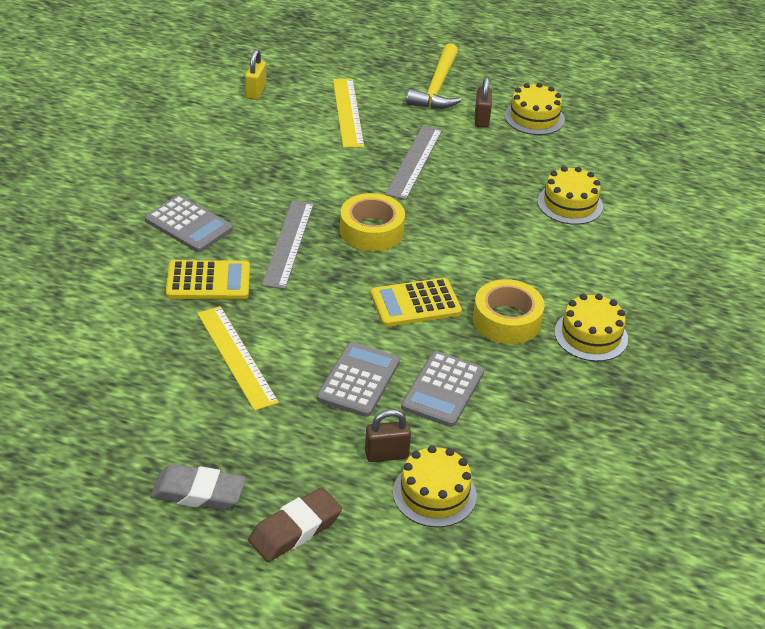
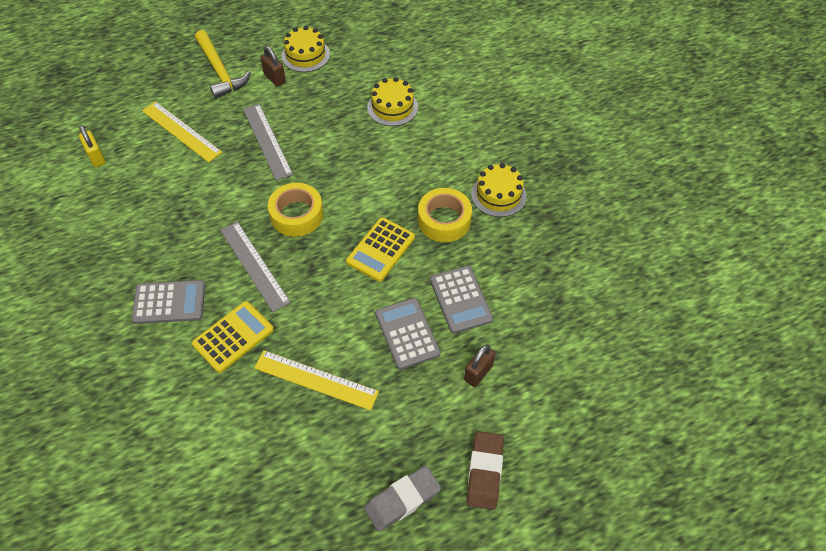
camera: 40 degrees left, 15 degrees up
yellow cake [393,445,477,527] -> none

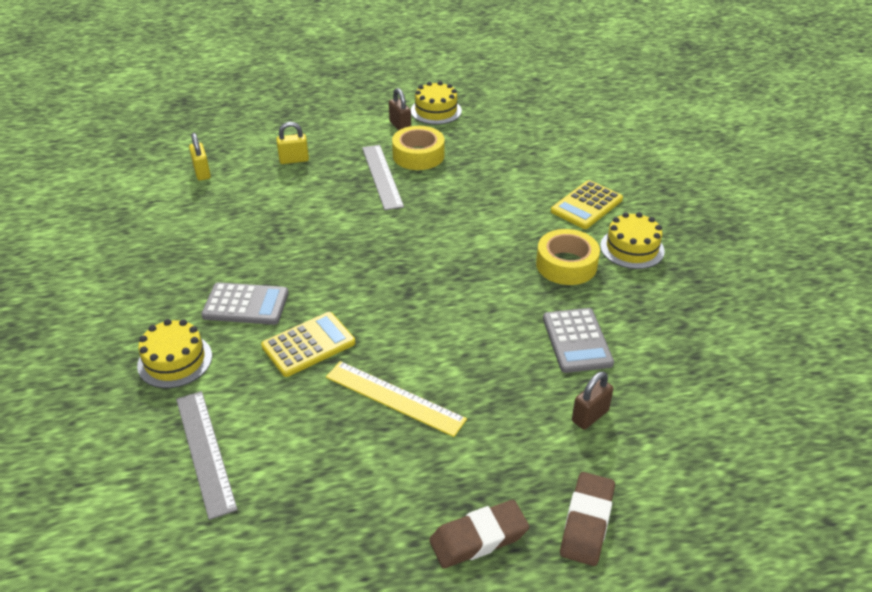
camera: 10 degrees right, 15 degrees down
yellow ruler [142,101,222,162] -> yellow padlock [276,122,309,164]
yellow hammer [195,30,251,99] -> none
grey ruler [220,222,291,312] -> grey ruler moved to [176,391,238,520]
yellow tape [268,183,323,237] -> yellow tape moved to [392,126,445,170]
yellow calculator [346,217,415,282] -> yellow calculator moved to [551,180,623,229]
grey eraser [364,466,441,532] -> brown eraser [429,500,529,568]
yellow cake [367,77,418,126] -> yellow cake moved to [137,319,212,388]
grey calculator [375,298,441,370] -> none

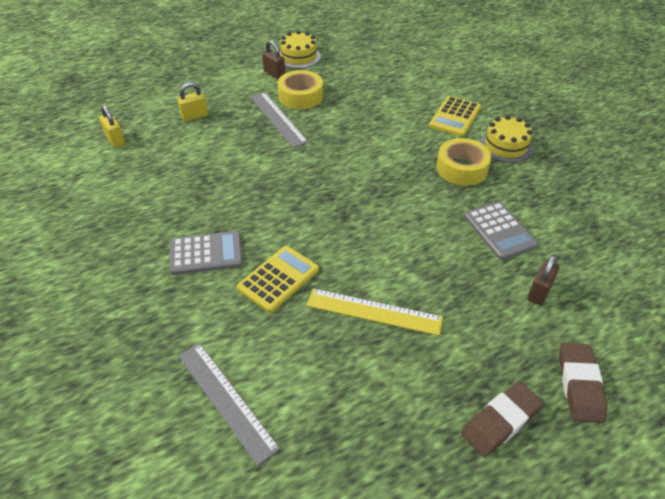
camera: 15 degrees left, 5 degrees up
yellow cake [137,319,212,388] -> none

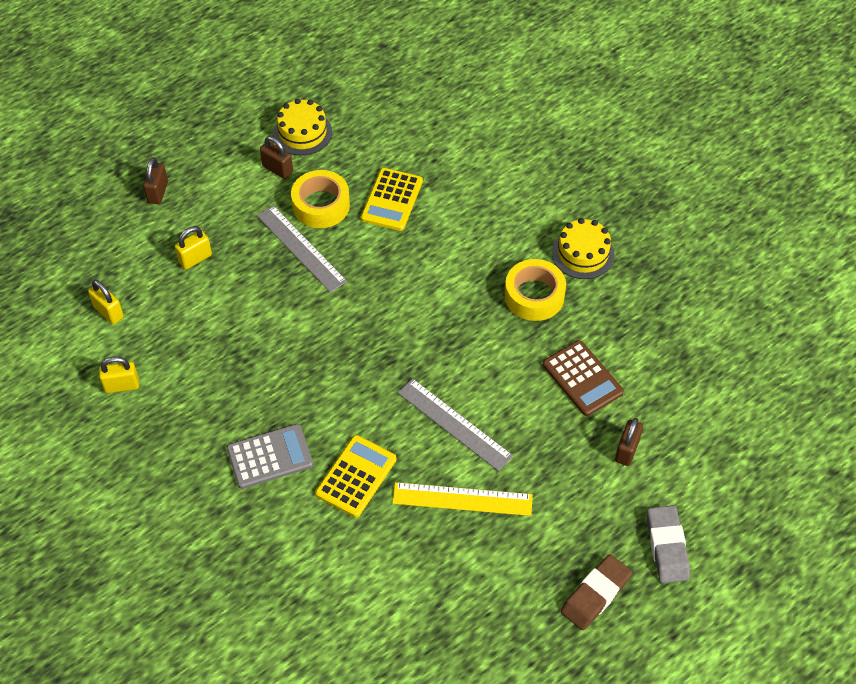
camera: 10 degrees left, 10 degrees up
grey ruler [178,343,280,466] -> grey ruler moved to [397,378,513,471]
yellow calculator [429,96,481,137] -> yellow calculator moved to [361,168,423,231]
grey calculator [464,201,538,260] -> brown calculator [543,340,624,416]
brown eraser [559,343,607,423] -> grey eraser [647,505,690,583]
none -> yellow padlock [99,356,139,393]
none -> brown padlock [143,157,168,204]

